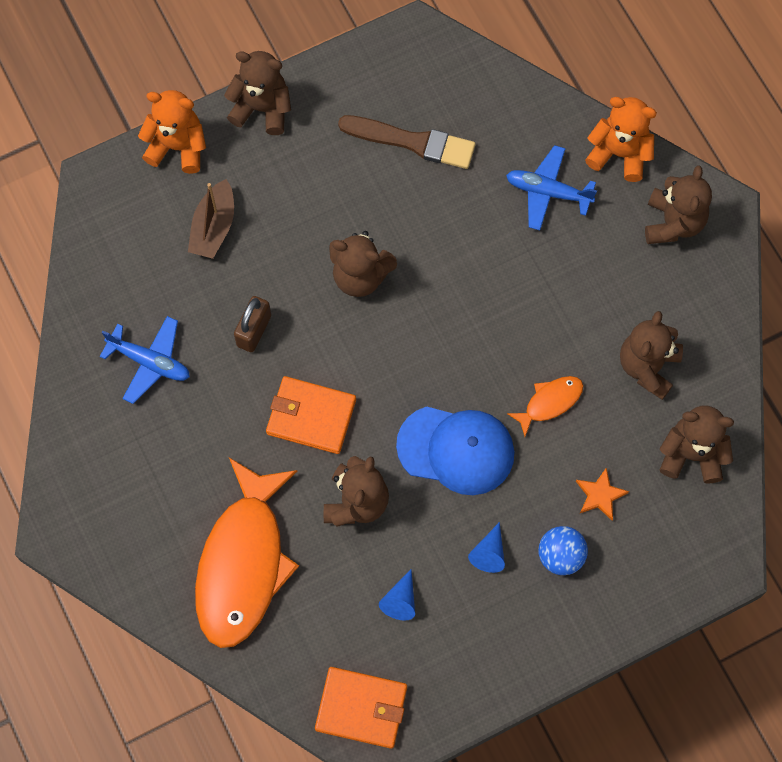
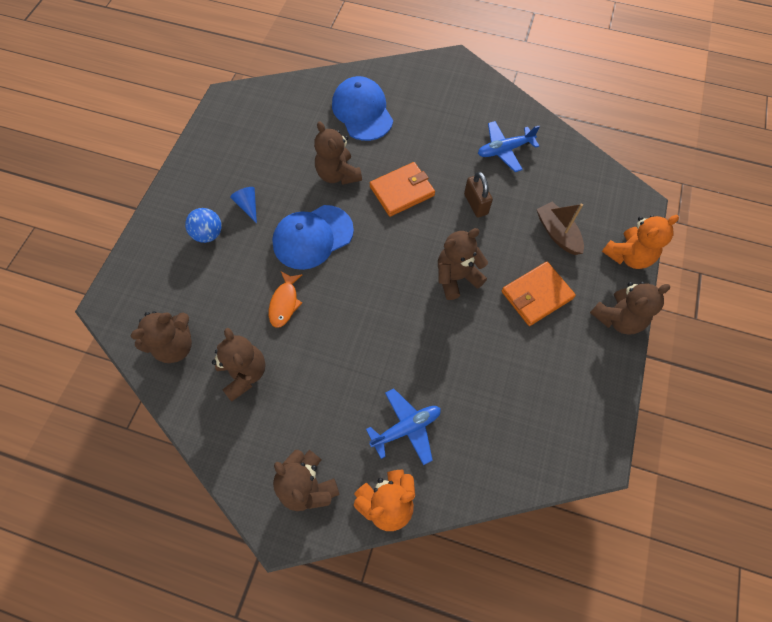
camera: 135 degrees right, 5 degrees down
orange fish [195,458,299,648] -> blue cap [332,76,393,141]
orange wallet [315,667,407,749] -> orange wallet moved to [502,262,576,326]
brown brush [338,115,475,169] -> none
blue cone [379,569,415,620] -> none
orange star [576,467,629,520] -> none

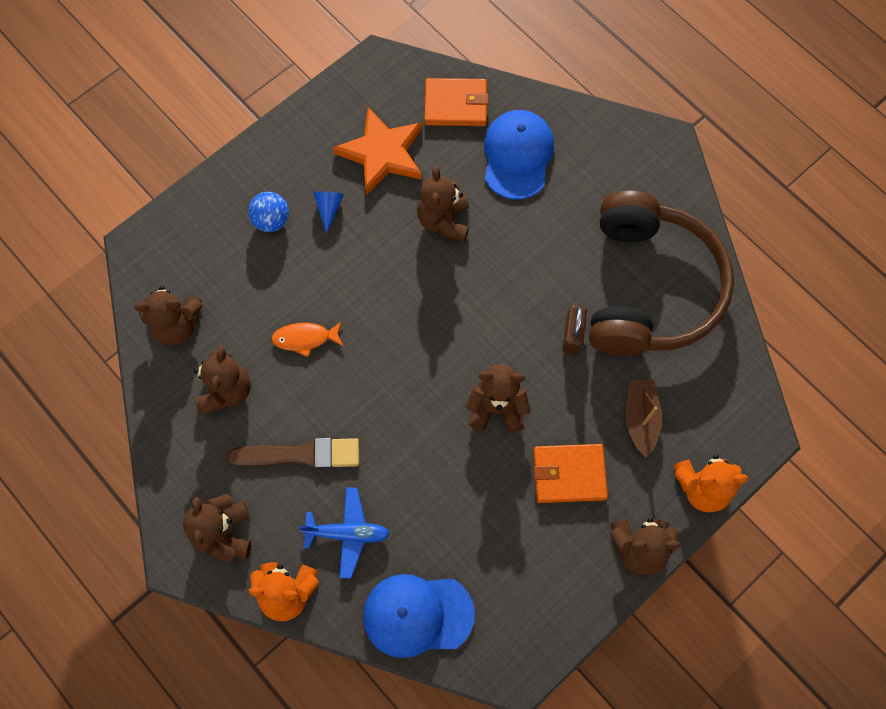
camera: 30 degrees right, 5 degrees up
orange fish [269,271,302,328] -> orange fish turned 45 degrees clockwise [271,321,343,357]
blue cap [272,205,354,270] -> blue cap moved to [363,574,475,658]
orange wallet [370,162,435,217] -> orange wallet moved to [424,78,489,126]
blue plane [478,121,540,172] -> brown headphones [589,191,734,356]
none -> brown brush [227,438,359,469]
none -> orange star [333,107,422,195]

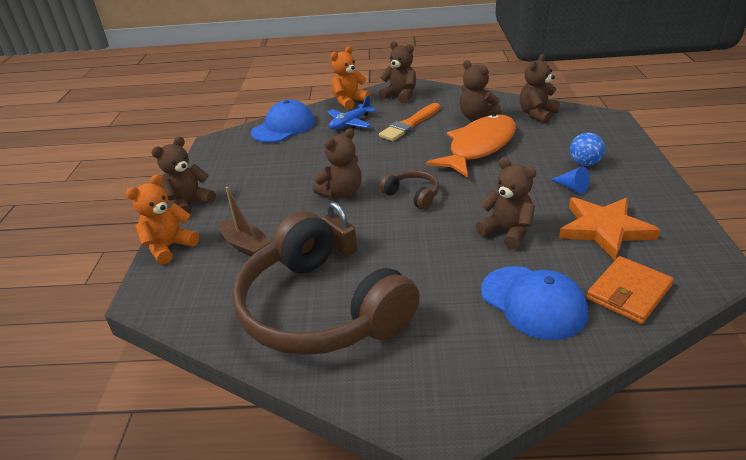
camera: 135 degrees right, 35 degrees down
brown brush [227,438,359,469] -> orange brush [379,103,440,141]
orange fish [271,321,343,357] -> orange fish [426,114,516,178], size x2.27
orange wallet [533,444,608,503] -> none
none -> brown headphones [380,170,439,210]

